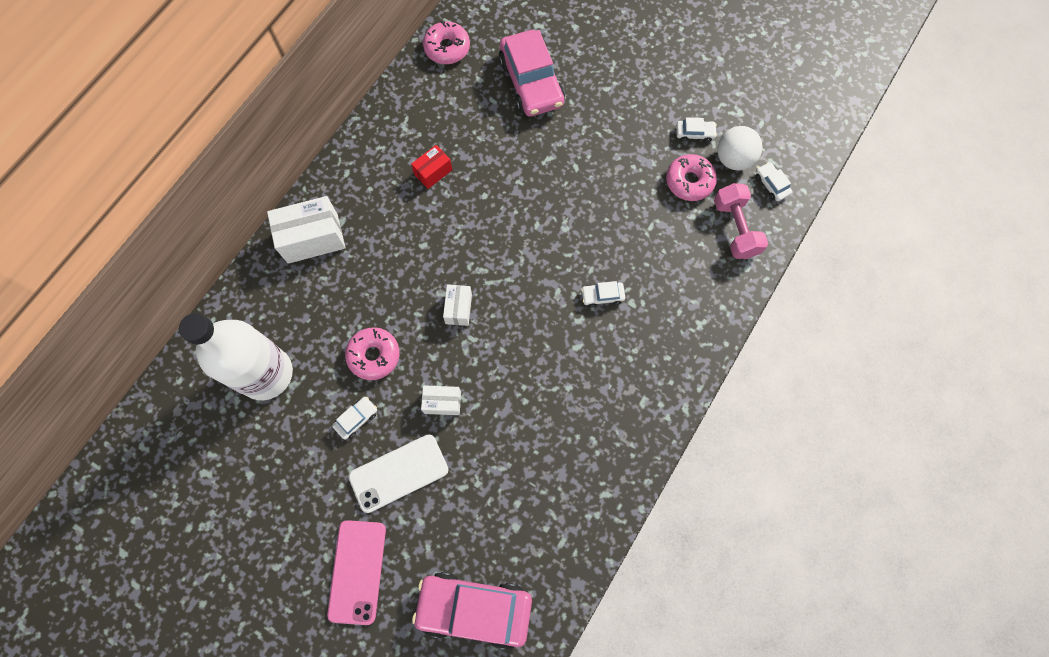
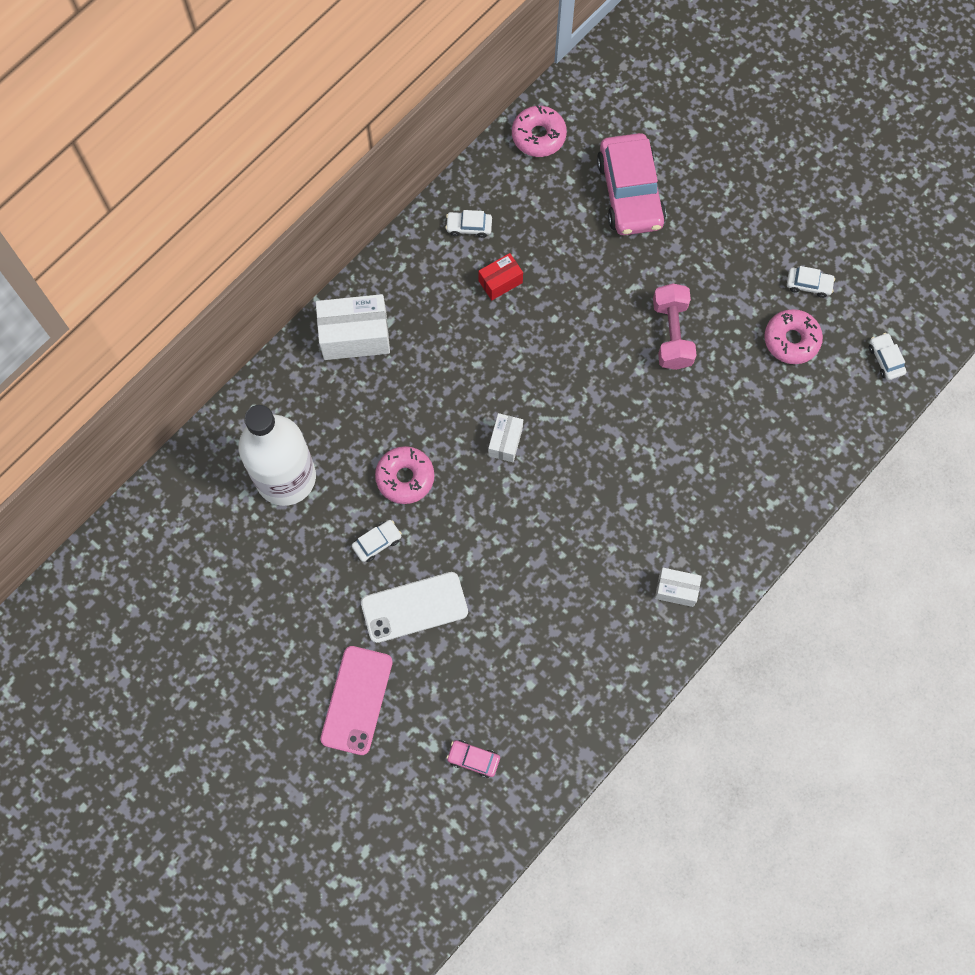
camera: 10 degrees right, 0 degrees up
pink car [412,572,532,650] -> pink car [446,740,500,778], size x0.43
white box [421,385,461,415] -> white box moved to [655,568,702,607]
white car [581,281,625,307] -> white car moved to [445,210,492,238]
pink dumbbell [714,183,768,259] -> pink dumbbell moved to [653,283,697,370]
white ball [717,126,763,171] -> none

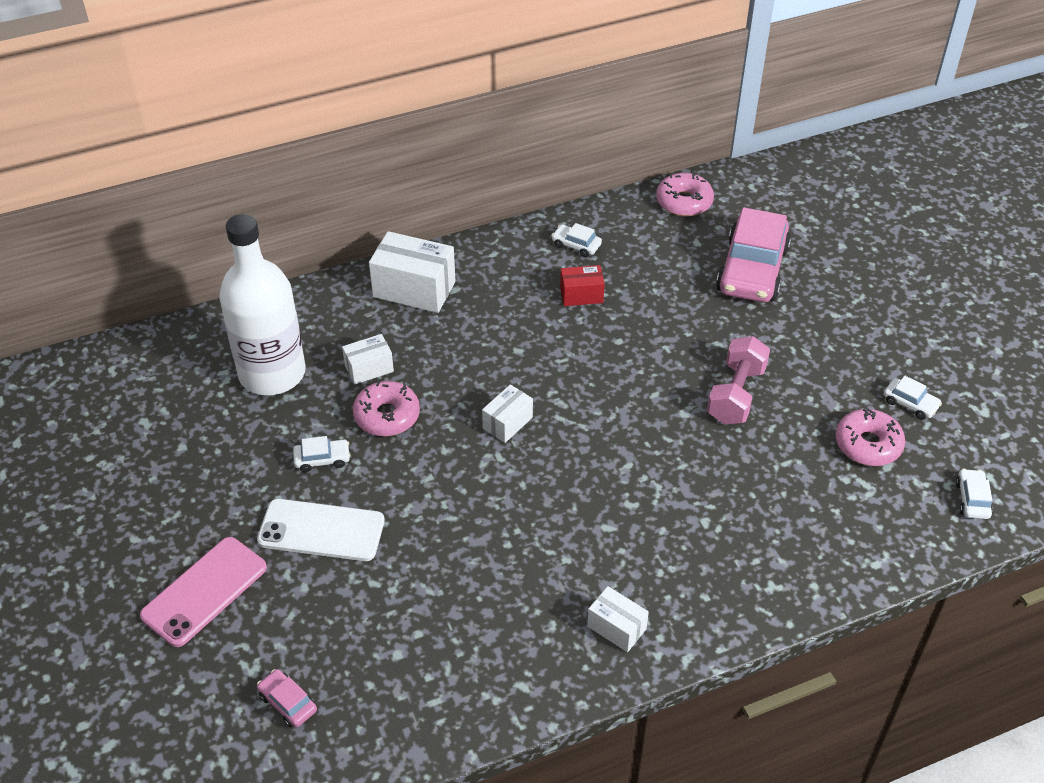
camera: 25 degrees right, 25 degrees down
none -> white box [342,334,394,385]

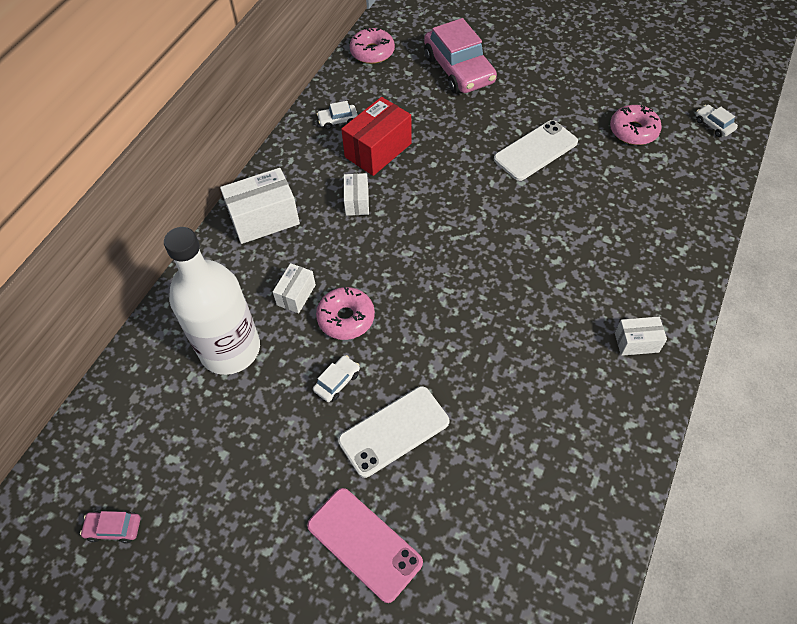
camera: 40 degrees left, 10 degrees up
pink phone [140,537,267,647] -> pink phone turned 45 degrees counterclockwise [307,488,423,603]
pink car [257,669,317,727] -> pink car moved to [80,511,141,543]
white box [482,385,533,443] -> white box moved to [344,173,369,216]
red box [560,265,605,306] -> red box [341,97,412,176], size x1.78
pink dumbbell [707,336,770,424] -> white phone [494,120,578,181]
white car [884,376,942,420] -> none

